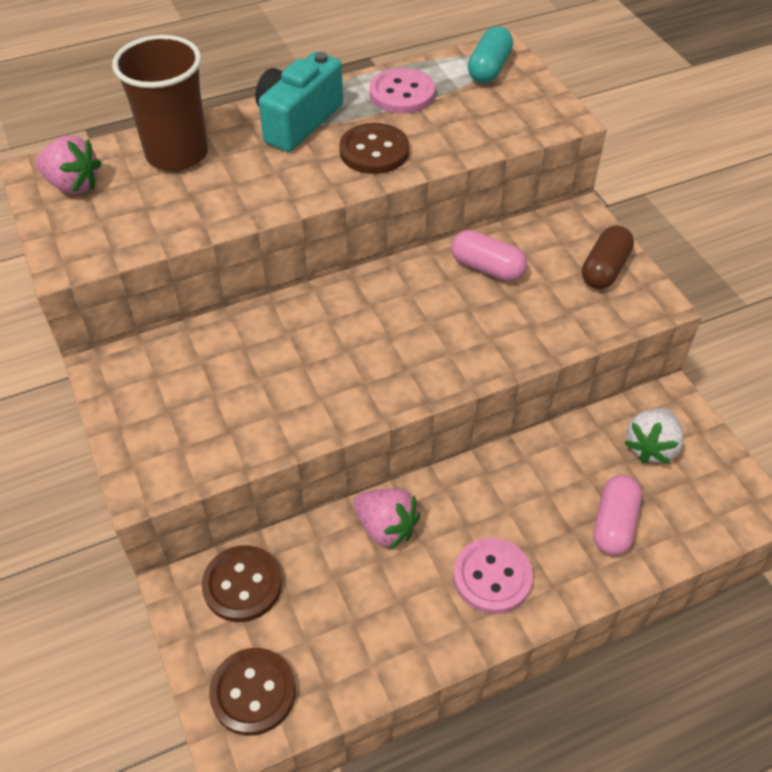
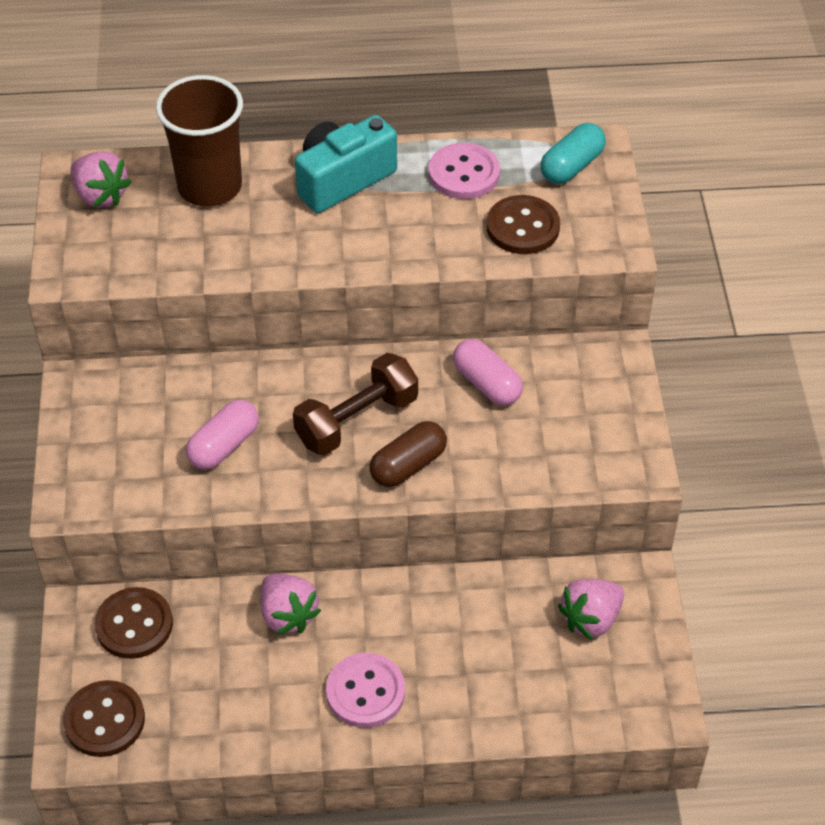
camera: 20 degrees right, 0 degrees up
brown button [339,123,409,174] -> brown button moved to [486,195,560,254]
brown capsule [582,225,634,289] -> brown capsule moved to [370,421,447,487]
pink capsule [593,475,642,556] -> pink capsule moved to [186,400,259,470]
white strawberry [624,408,684,464] -> pink strawberry [558,579,624,640]
none -> brown dumbbell [293,353,418,455]

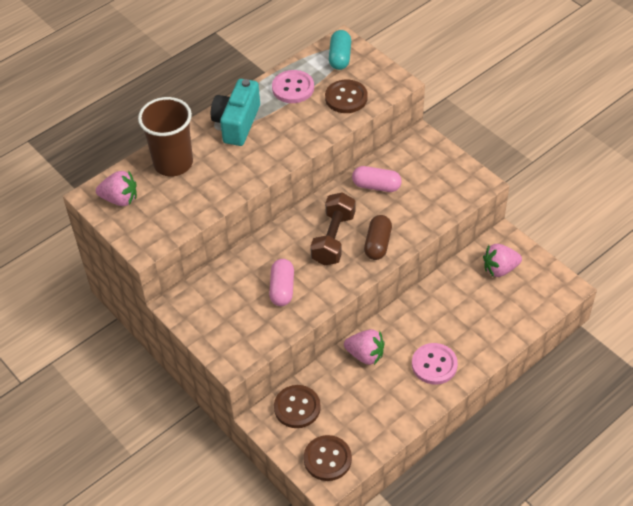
camera: 35 degrees left, 0 degrees up
pink strawberry [558,579,624,640] -> pink strawberry turned 60 degrees clockwise [483,244,522,277]

